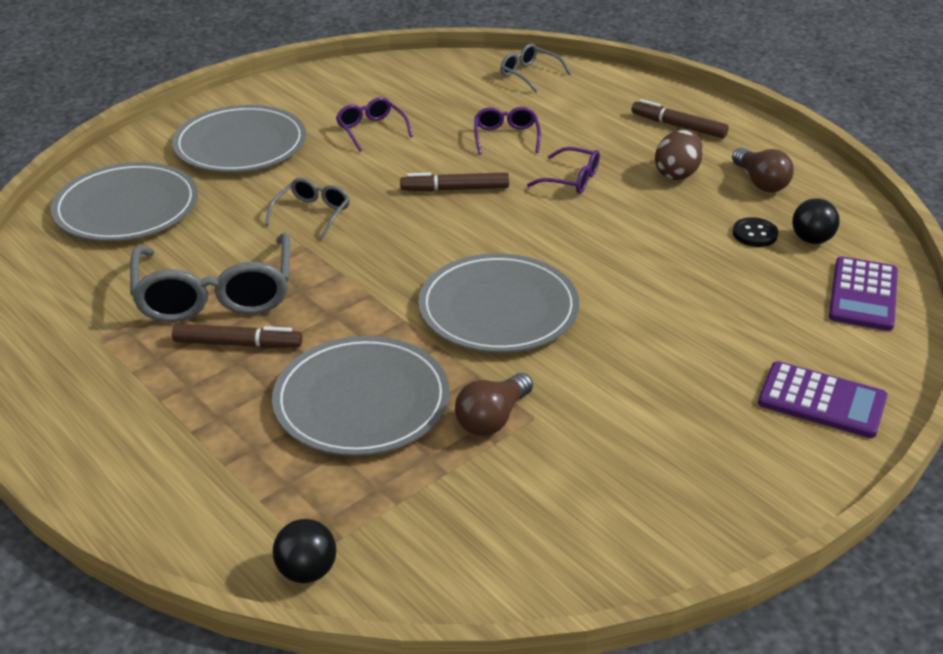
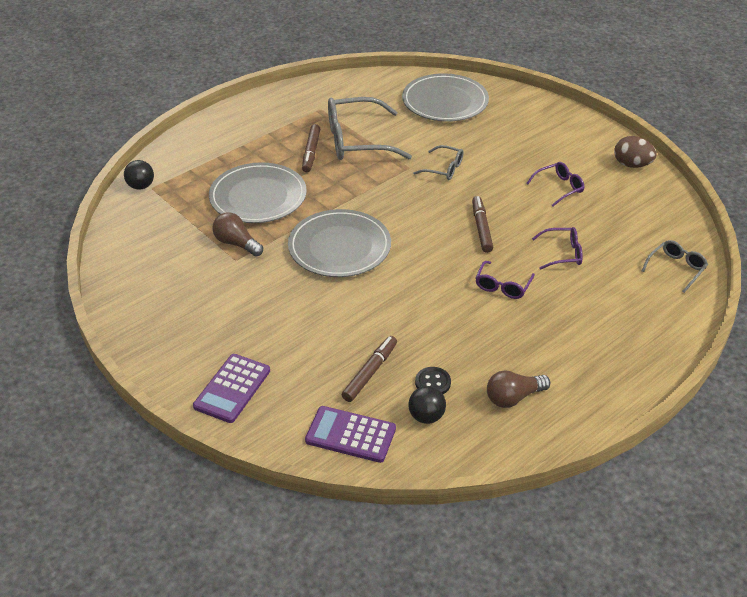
camera: 90 degrees right, 5 degrees up
grey plate [172,105,306,172] -> none
brown marker [631,99,729,138] -> brown marker moved to [342,336,397,402]
brown egg [655,130,703,180] -> brown egg moved to [614,136,657,168]

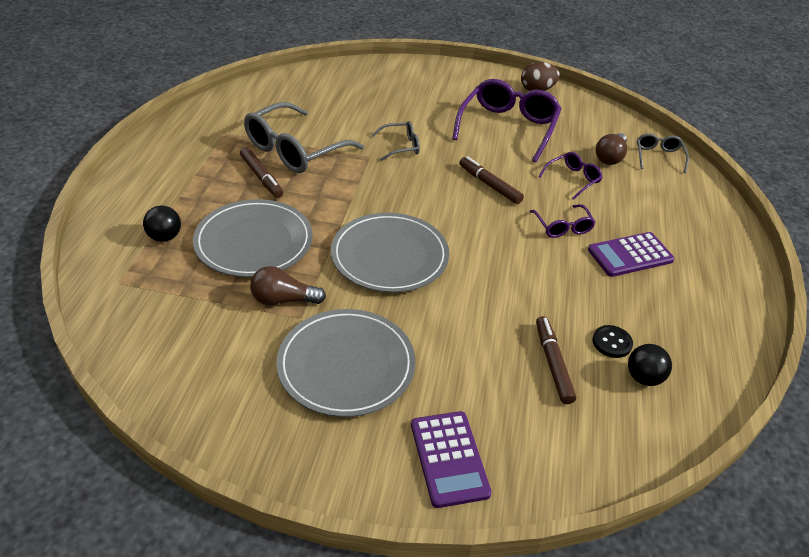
camera: 40 degrees left, 0 degrees up
black ball [124,160,154,190] -> black ball moved to [143,206,181,242]
purple calculator [305,406,396,463] -> purple calculator moved to [588,232,675,277]
grey plate [402,73,489,122] -> grey plate moved to [276,309,416,417]
brown light bulb [487,370,550,408] -> brown light bulb moved to [596,133,627,165]
purple glasses [527,162,585,206] -> purple glasses [452,79,561,162], size x1.99

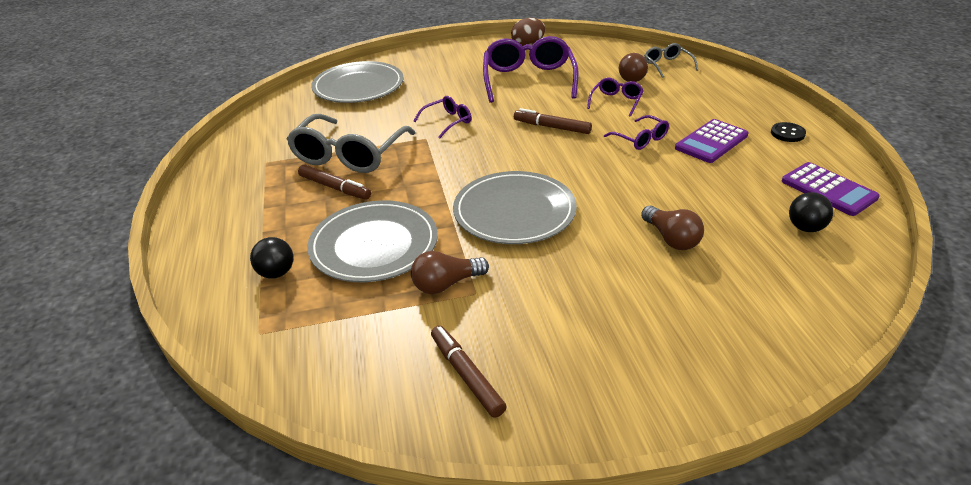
camera: 20 degrees left, 5 degrees down
grey plate [276,309,416,417] -> grey plate moved to [311,61,404,103]
grey glasses [371,121,420,161] -> purple glasses [414,96,471,138]
purple calculator [411,411,492,508] -> purple calculator moved to [782,162,880,216]
brown marker [536,316,576,404] -> brown marker moved to [431,326,506,417]
black button [592,325,633,358] -> black button moved to [771,122,806,142]
none -> brown light bulb [641,206,704,250]

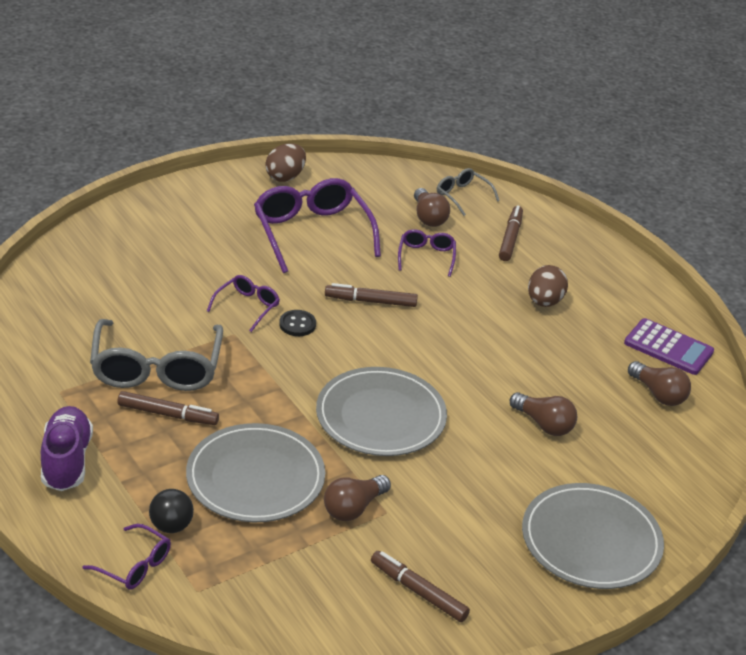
camera: 25 degrees left, 0 degrees up
grey plate [311,61,404,103] -> grey plate moved to [522,483,664,589]
purple glasses [604,115,669,150] -> purple glasses moved to [82,524,171,590]
purple calculator [675,119,748,163] -> brown egg [528,265,568,307]
black button [771,122,806,142] -> black button moved to [279,310,316,336]
black ball [789,192,833,232] -> brown light bulb [628,361,691,406]
none -> purple shoe [41,406,93,491]
none -> brown marker [499,205,523,261]

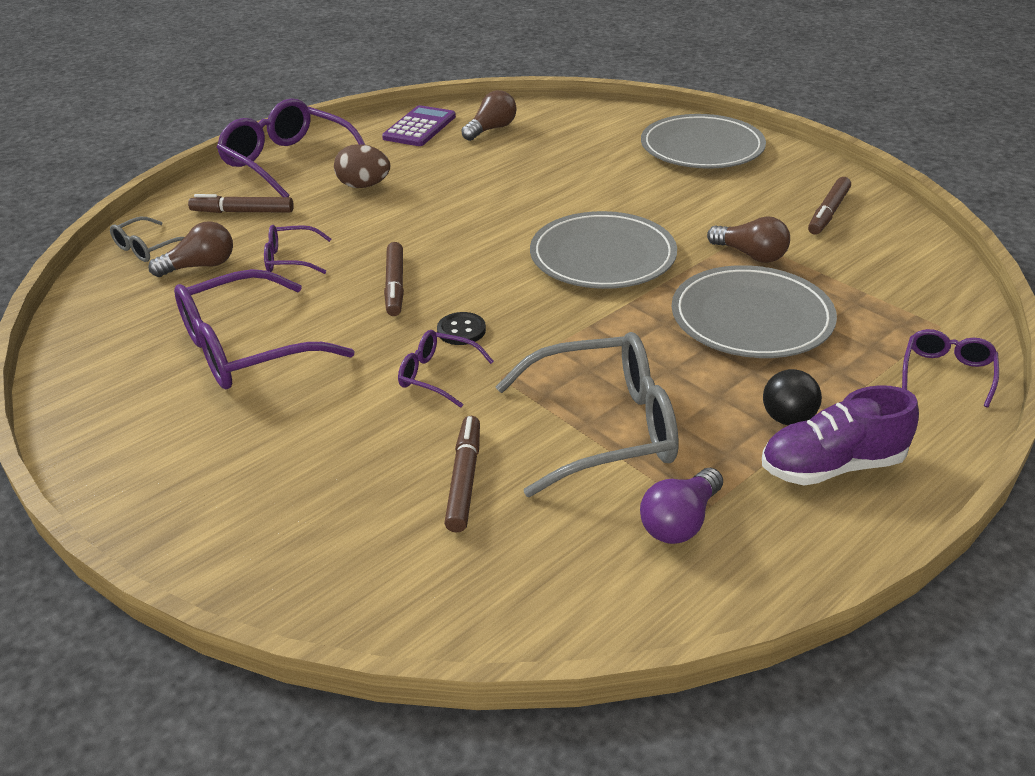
camera: 95 degrees left, 0 degrees up
brown marker [117,391,219,425] -> brown marker moved to [444,416,480,532]
black ball [149,489,194,533] -> black ball moved to [763,369,822,425]
brown egg [265,143,306,182] -> none
brown light bulb [510,392,577,436] -> none
none -> purple glasses [217,98,365,197]
none -> purple light bulb [640,468,723,544]

